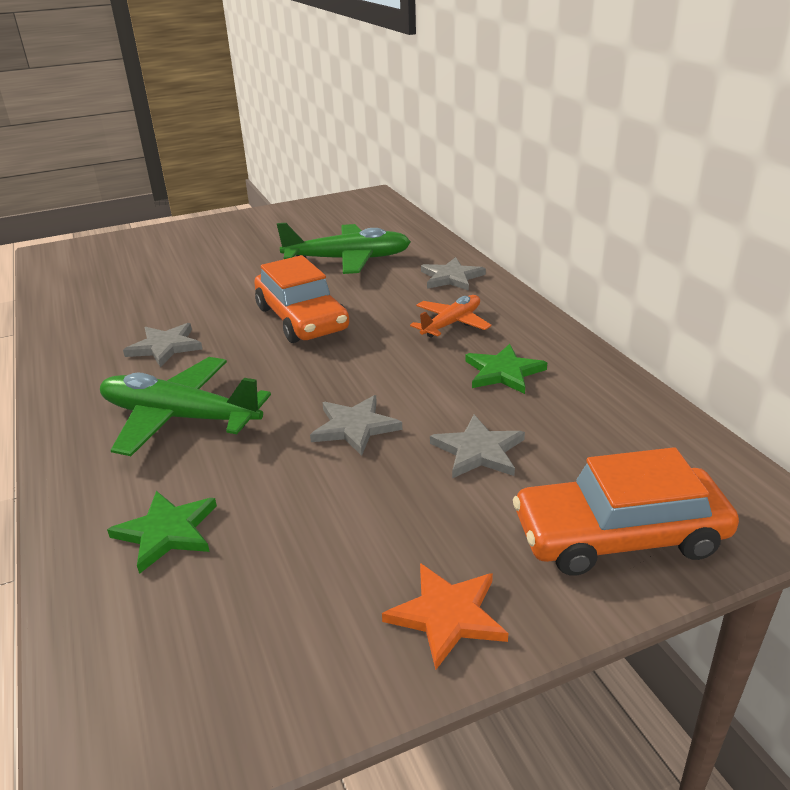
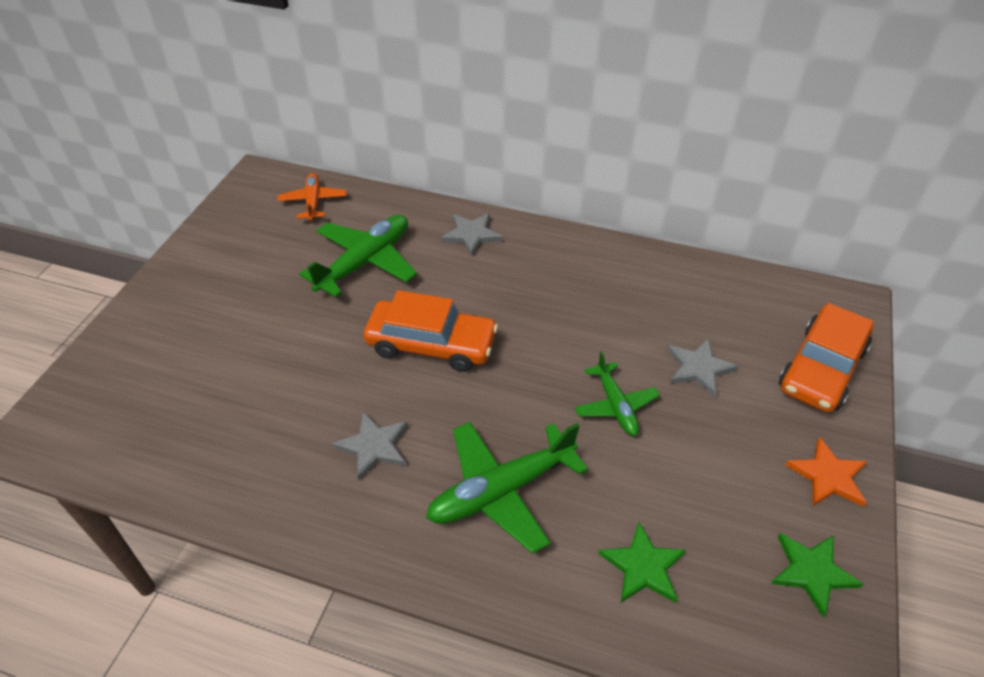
camera: 50 degrees left, 15 degrees up
grey star [310,395,402,456] -> green plane [575,352,660,436]
orange plane [410,295,491,338] -> orange plane moved to [277,173,346,221]
green star [465,344,547,394] -> green star moved to [771,533,863,617]

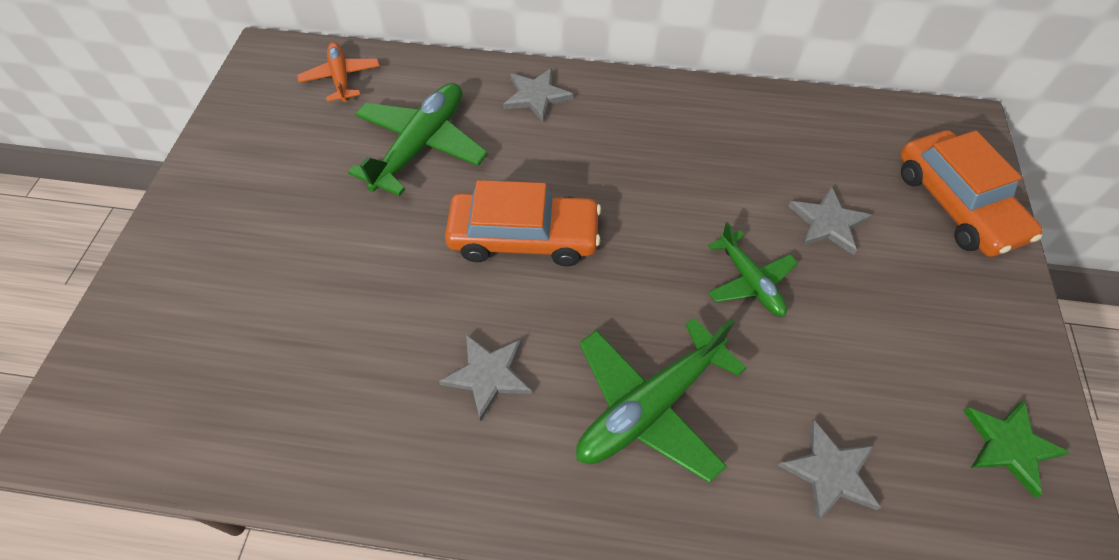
camera: 10 degrees left, 10 degrees up
green star [599,522,686,603] -> grey star [777,420,881,521]
orange car [779,303,873,413] -> orange car turned 45 degrees counterclockwise [900,130,1042,257]
orange star [786,437,867,507] -> none

